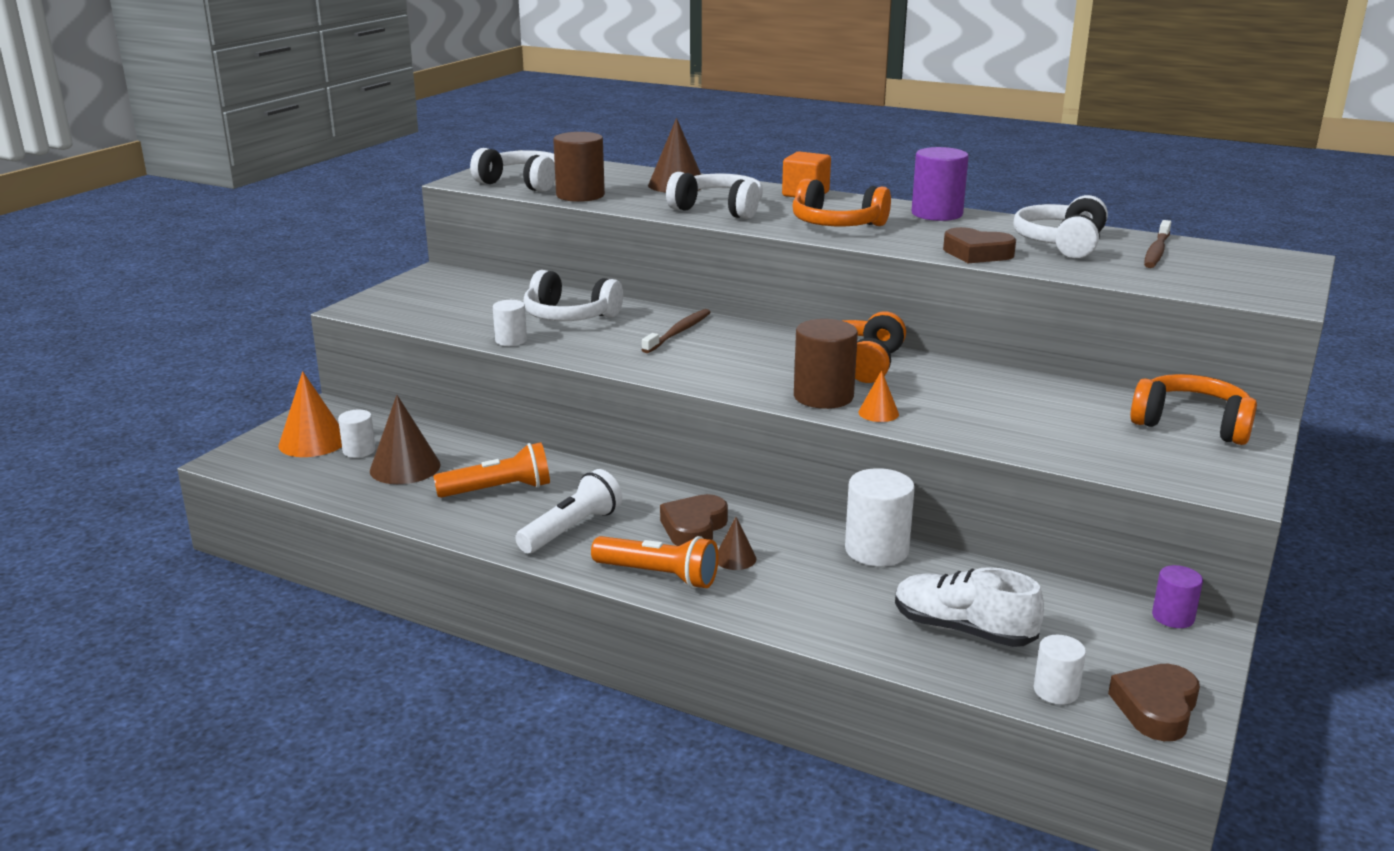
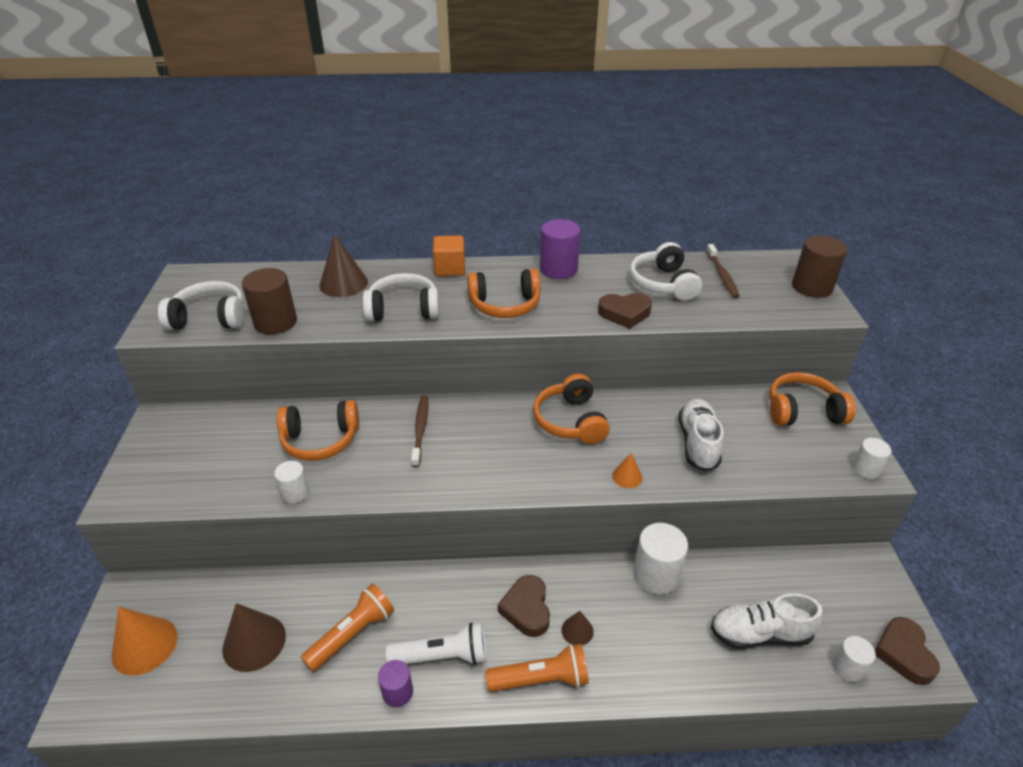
camera: 30 degrees left, 15 degrees up
white cylinder [338,410,376,458] -> white cylinder moved to [852,438,891,479]
white flashlight [515,469,622,553] -> white flashlight turned 75 degrees clockwise [386,623,486,665]
white headphones [523,270,623,321] -> orange headphones [277,400,359,461]
brown cylinder [794,319,858,409] -> brown cylinder moved to [792,236,847,298]
purple cylinder [1152,565,1203,628] -> purple cylinder moved to [378,660,413,707]
none -> white shoe [678,399,724,471]

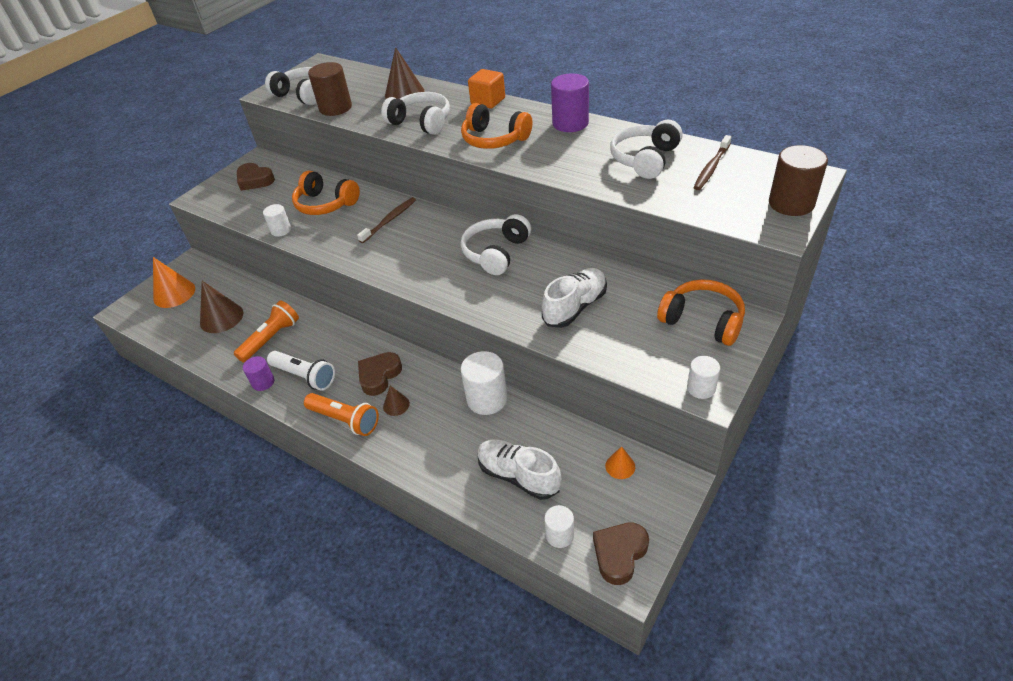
camera: 40 degrees right, 5 degrees up
orange flashlight [301,584,394,672] -> orange flashlight turned 45 degrees counterclockwise [234,300,299,363]
orange headphones [533,374,610,444] -> white headphones [461,214,531,275]
brown heart [598,293,652,329] -> brown heart moved to [237,163,275,191]
orange cone [612,453,643,488] -> orange cone moved to [605,446,635,479]

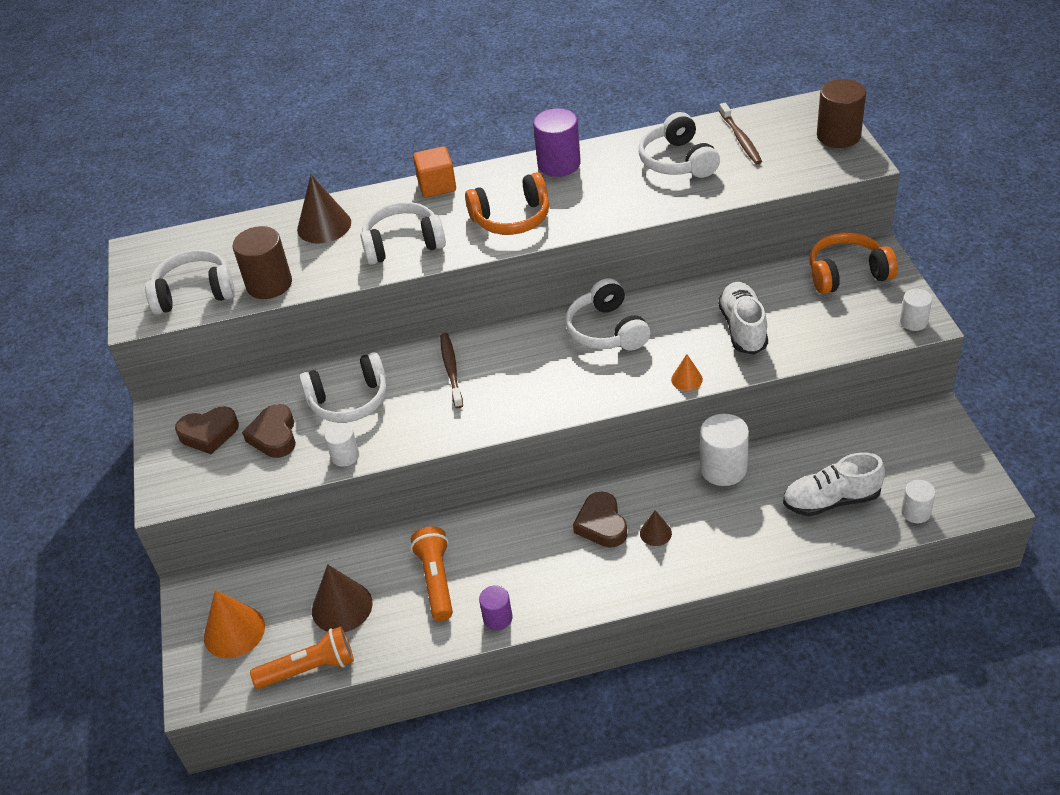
camera: 45 degrees left, 0 degrees up
white flashlight [267,351,335,390] -> none
orange headphones [292,170,360,215] -> white headphones [299,352,387,423]
orange flashlight [304,393,379,436] -> orange flashlight moved to [250,626,354,689]
brown heart [593,523,649,585] -> brown heart moved to [242,404,296,458]
orange cone [605,446,635,479] -> orange cone moved to [671,354,703,391]

